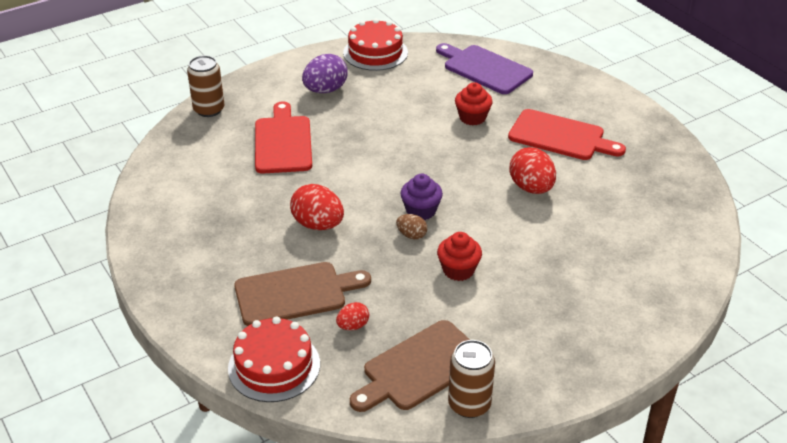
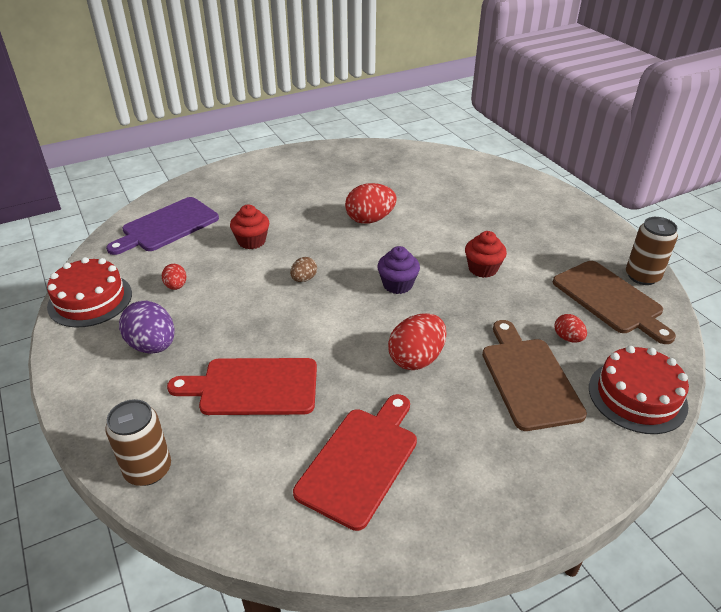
camera: 85 degrees left, 0 degrees up
brown egg [396,214,427,240] -> brown egg moved to [290,257,317,282]
red cutting board [508,109,626,160] -> red cutting board moved to [293,394,417,531]
none -> red egg [162,264,187,290]

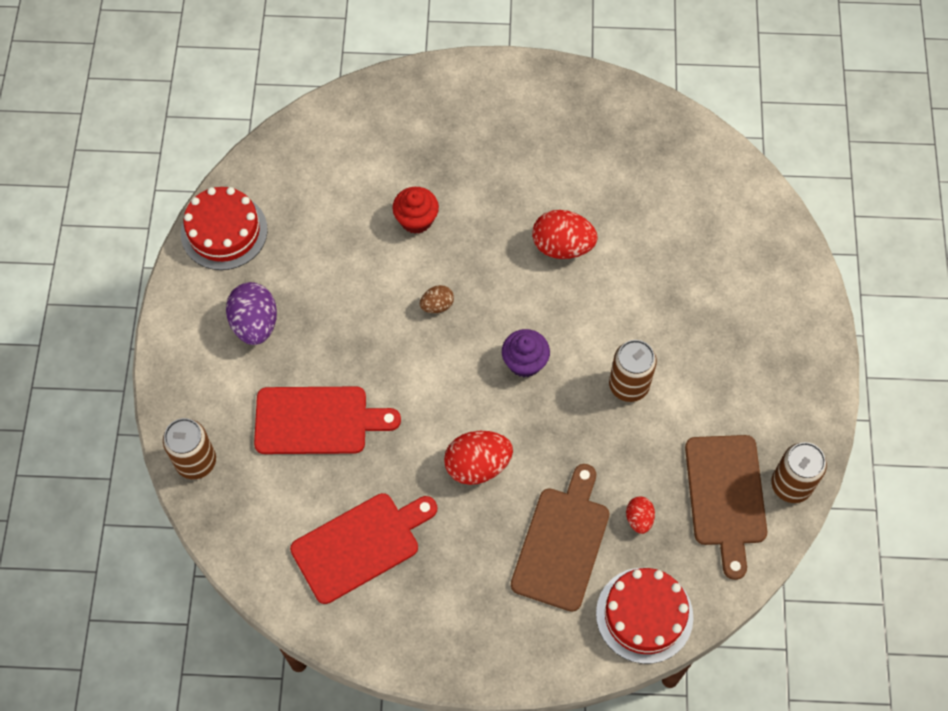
camera: 30 degrees right, 25 degrees up
purple cutting board [106,197,219,255] -> none
red egg [162,264,187,290] -> none
red cutting board [167,358,317,415] -> red cutting board turned 150 degrees clockwise [254,387,401,454]
red cupcake [465,231,507,278] -> brown can [609,340,657,402]

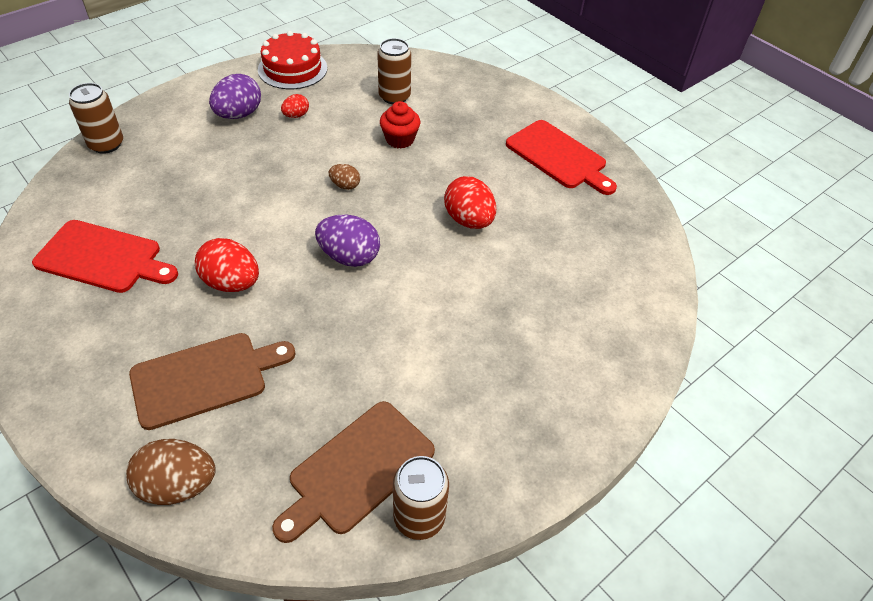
camera: 45 degrees right, 15 degrees down
red cutting board [254,387,401,454] -> red cutting board moved to [506,120,617,195]
purple cupcake [502,329,550,377] -> purple egg [315,215,380,267]
red cake [596,568,693,664] -> brown egg [126,439,216,505]
brown can [609,340,657,402] -> brown can moved to [377,38,411,104]
red egg [626,497,655,534] -> red egg moved to [281,94,309,118]

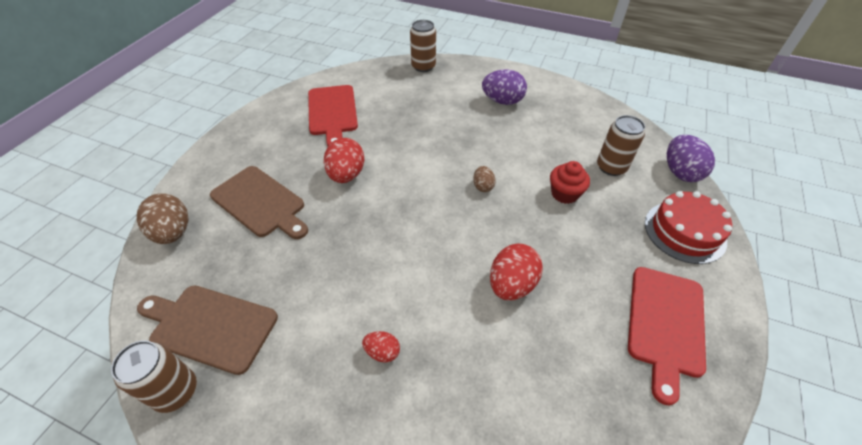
camera: 65 degrees right, 0 degrees up
red cake [258,31,327,89] -> red cake moved to [645,191,732,264]
red egg [281,94,309,118] -> red egg moved to [362,331,400,363]
purple egg [315,215,380,267] -> purple egg moved to [667,135,715,182]

